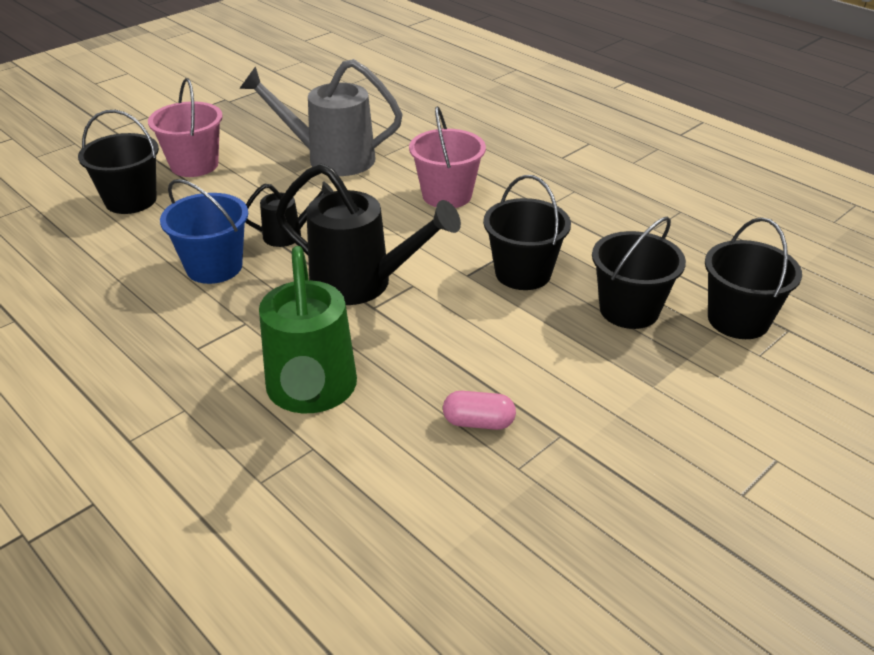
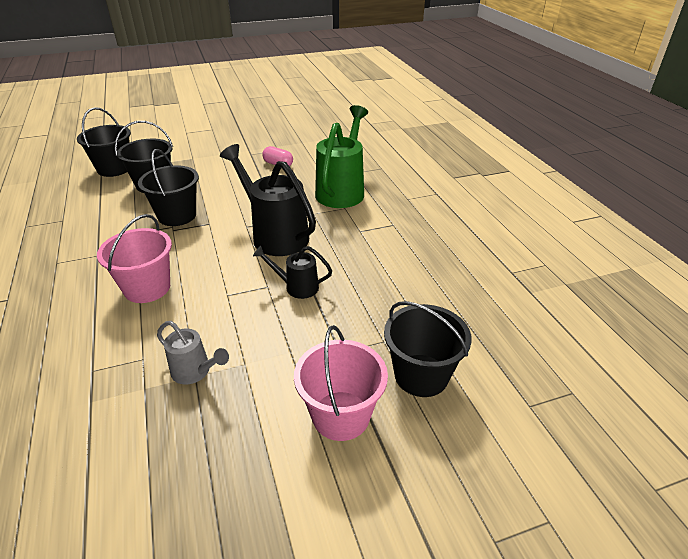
camera: 155 degrees left, 0 degrees up
blue bucket [160,179,248,284] -> none
grey watering can [239,59,403,176] -> grey watering can [157,321,229,384], size x0.51

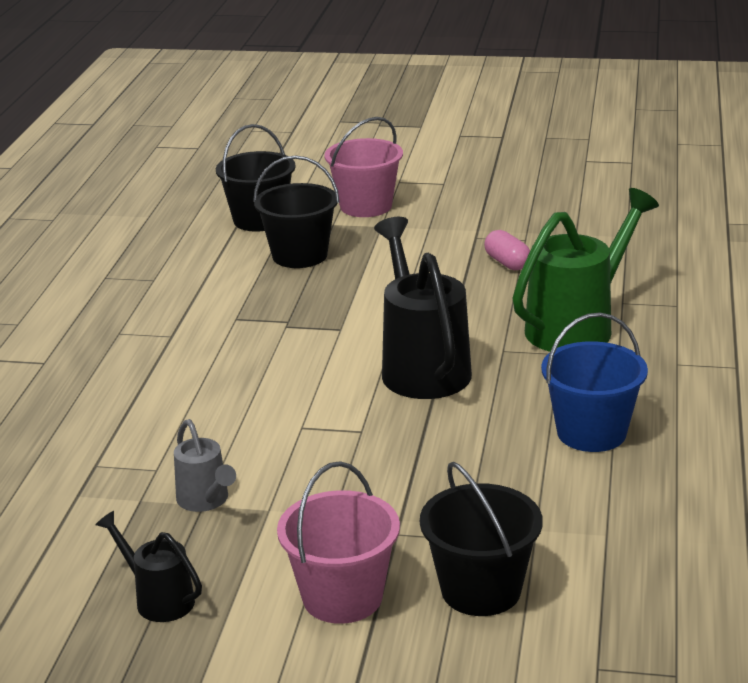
camera: 30 degrees right, 10 degrees down
pink bucket [97,214,172,303] -> pink bucket moved to [324,117,403,217]
black bucket [138,149,199,226] -> none
black watering can [253,246,332,299] -> black watering can moved to [95,511,202,622]
none -> blue bucket [541,312,648,452]

